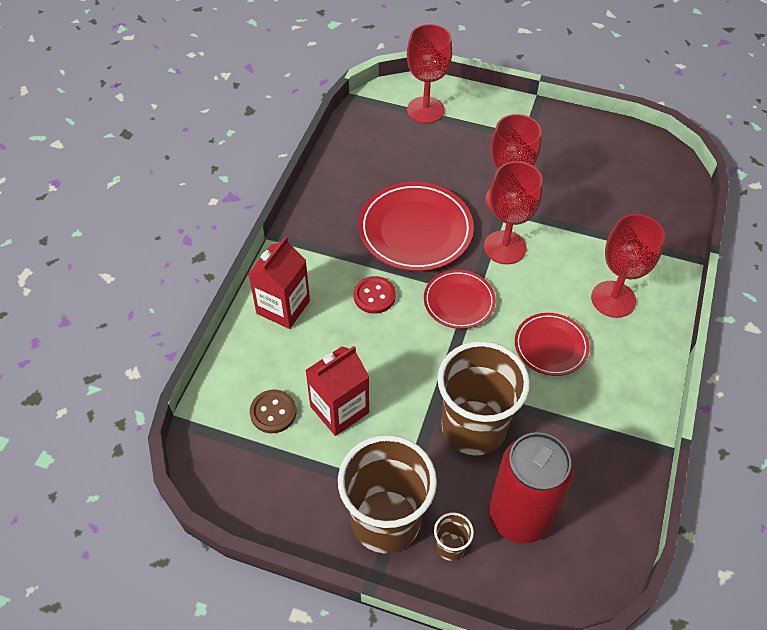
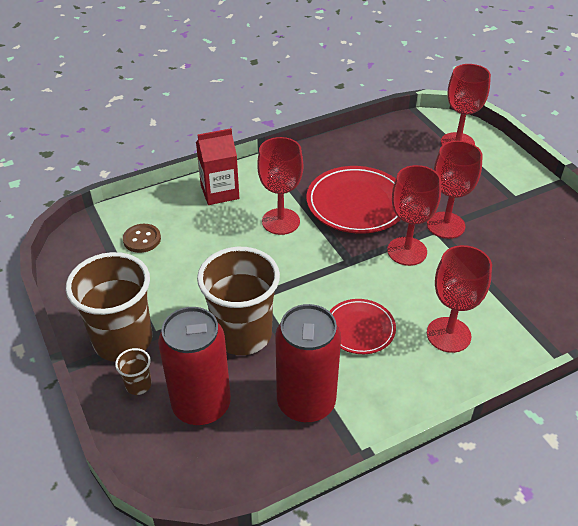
camera: 45 degrees right, 10 degrees down
red carton [305,346,369,436] -> none
red button [354,276,396,314] -> red goblet [257,137,303,235]
red plate [424,270,496,329] -> none
none -> red can [275,304,341,423]

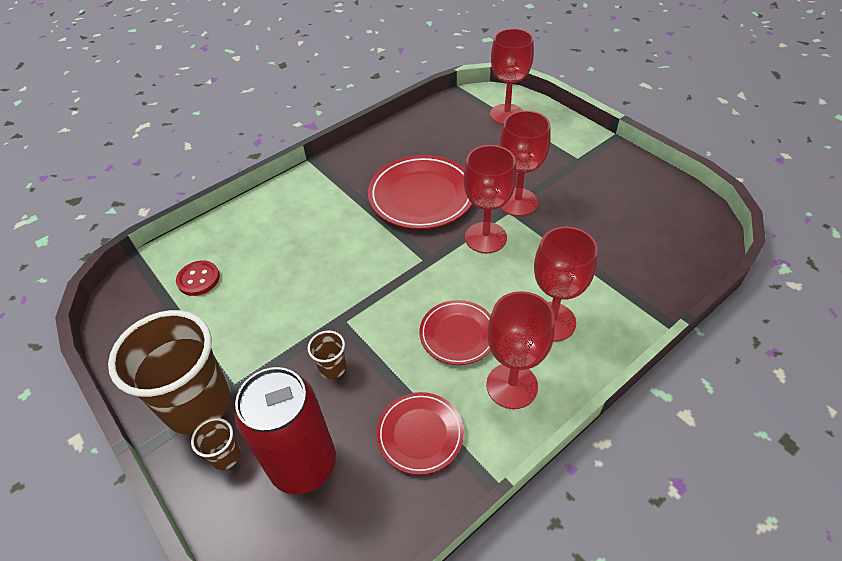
camera: 10 degrees left, 5 degrees up
brown button [123,224,161,253] -> red button [176,261,220,296]
red carton [196,128,239,205] -> none
brown cup [197,247,280,355] -> brown cup [308,331,346,379], size x0.42
red goblet [257,137,303,235] -> red goblet moved to [486,291,555,409]
red can [275,304,341,423] -> red plate [376,392,464,475]

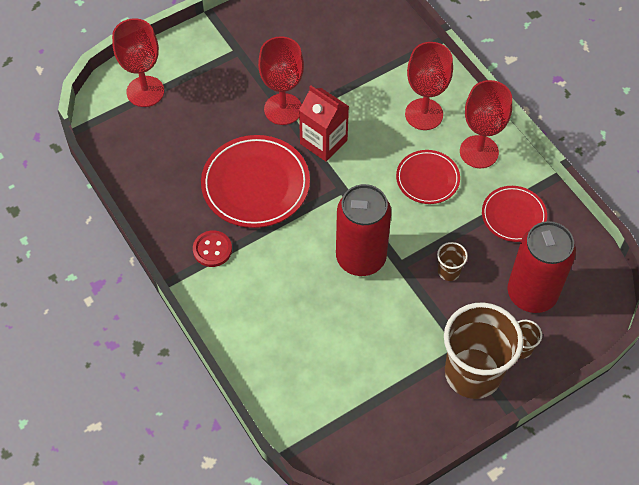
camera: 85 degrees left, 10 degrees up
red button [176,261,220,296] -> red button moved to [193,230,232,267]
red goblet [463,145,517,253] -> red carton [299,85,349,161]
none -> red can [336,184,391,276]

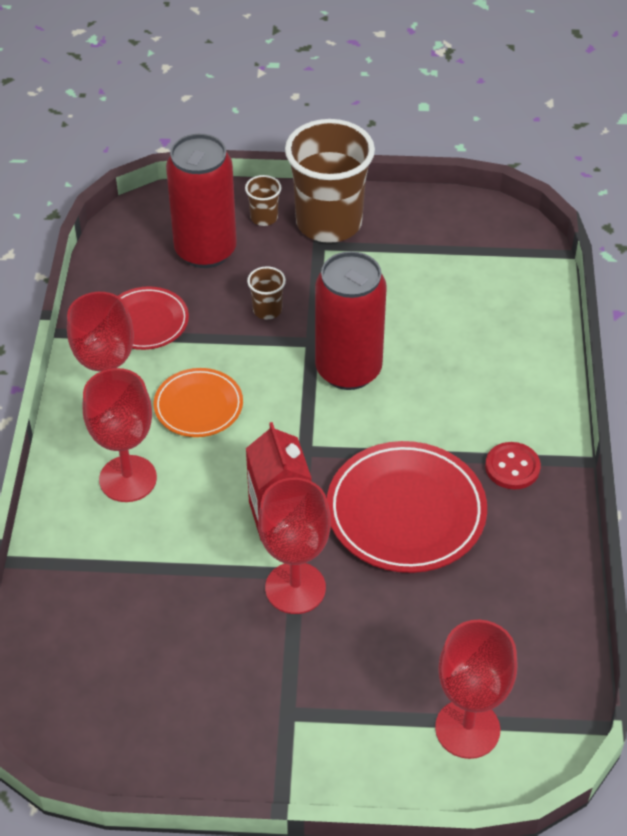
camera: 145 degrees left, 10 degrees down
red plate [396,150,460,204] -> orange plate [154,368,243,437]

